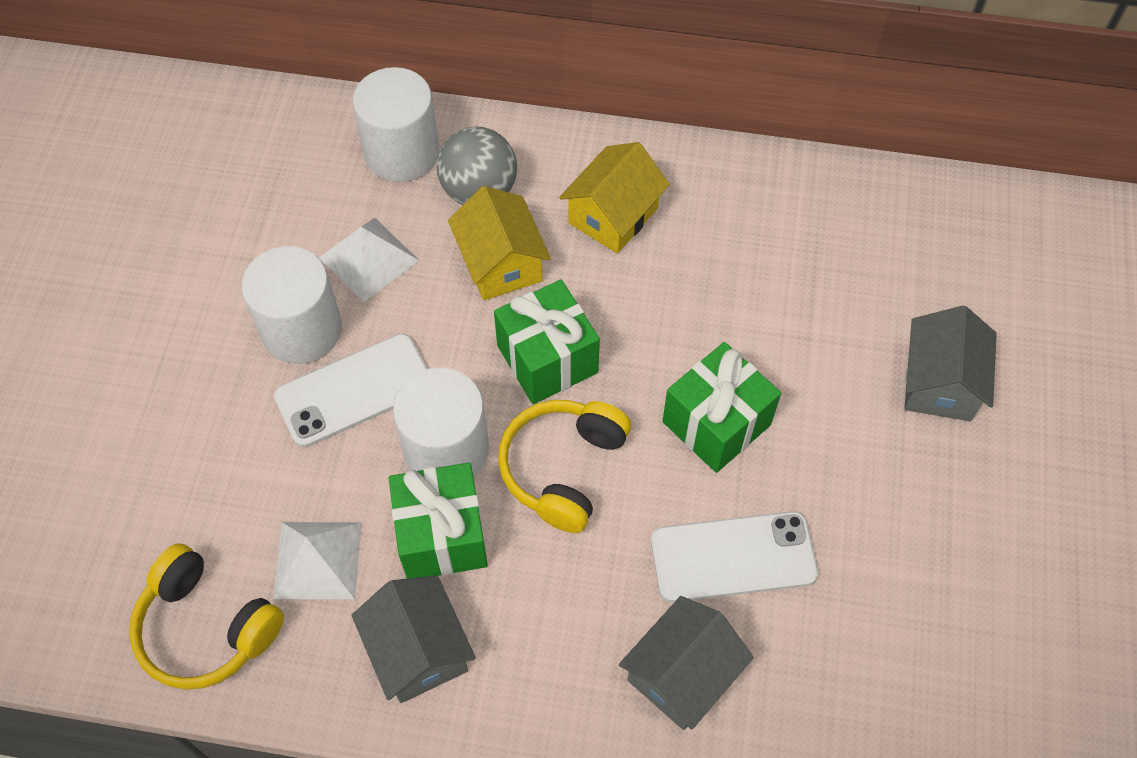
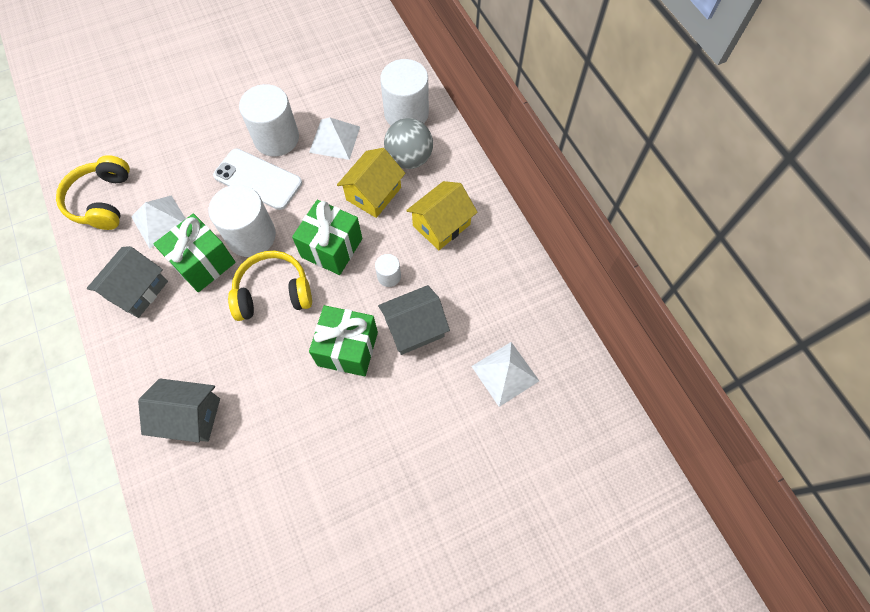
camera: 55 degrees right, 5 degrees up
yellow house [559,142,670,254] -> yellow house turned 45 degrees counterclockwise [406,181,478,250]
white phone [651,511,818,602] -> none
grey house [904,306,997,421] -> grey house moved to [378,285,450,355]
none -> white cylinder [375,254,401,287]
none -> white pyramid [471,342,539,407]

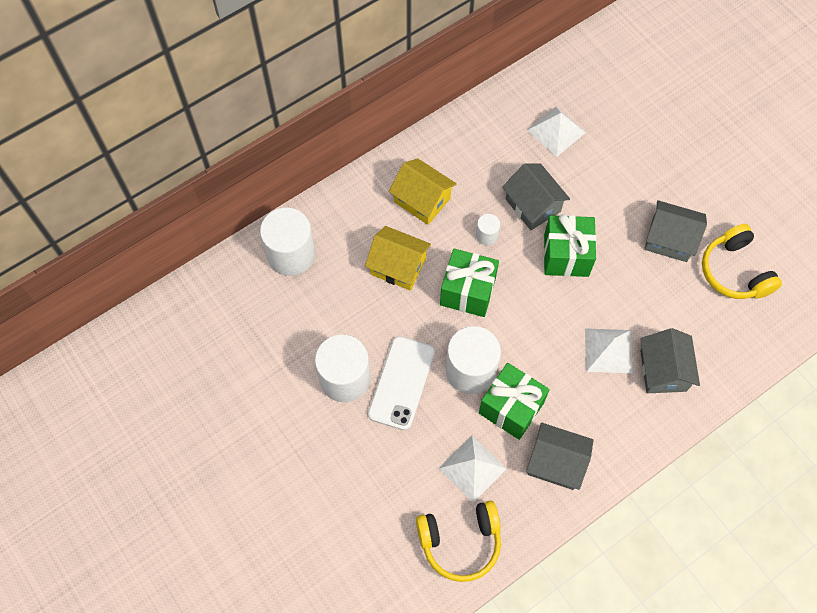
camera: 100 degrees left, 0 degrees up
yellow headphones [228,251,312,321] -> yellow headphones moved to [702,224,782,299]
white pyramid [309,117,360,160] -> white pyramid moved to [585,328,633,373]
grey ball [384,118,433,169] -> none
none -> grey house [644,200,707,262]

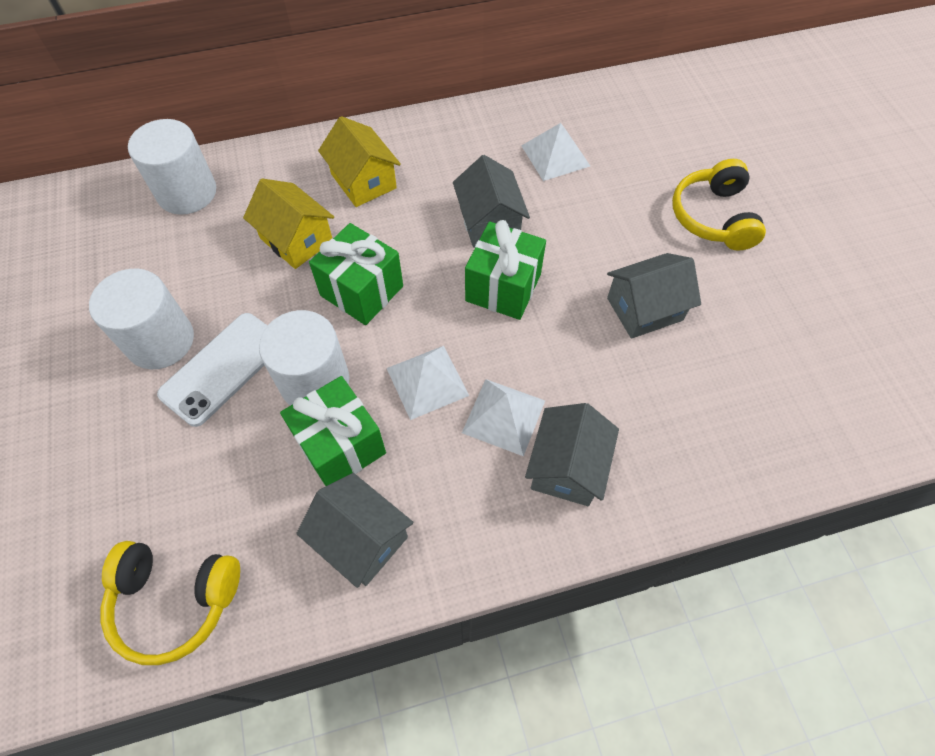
camera: 20 degrees right, 5 degrees down
white pyramid [439,436,507,503] -> white pyramid moved to [387,346,469,420]
white cylinder [476,214,500,245] -> none
grey house [644,200,707,262] -> grey house turned 60 degrees counterclockwise [607,253,701,339]
yellow headphones [702,224,782,299] -> yellow headphones moved to [672,159,766,251]

